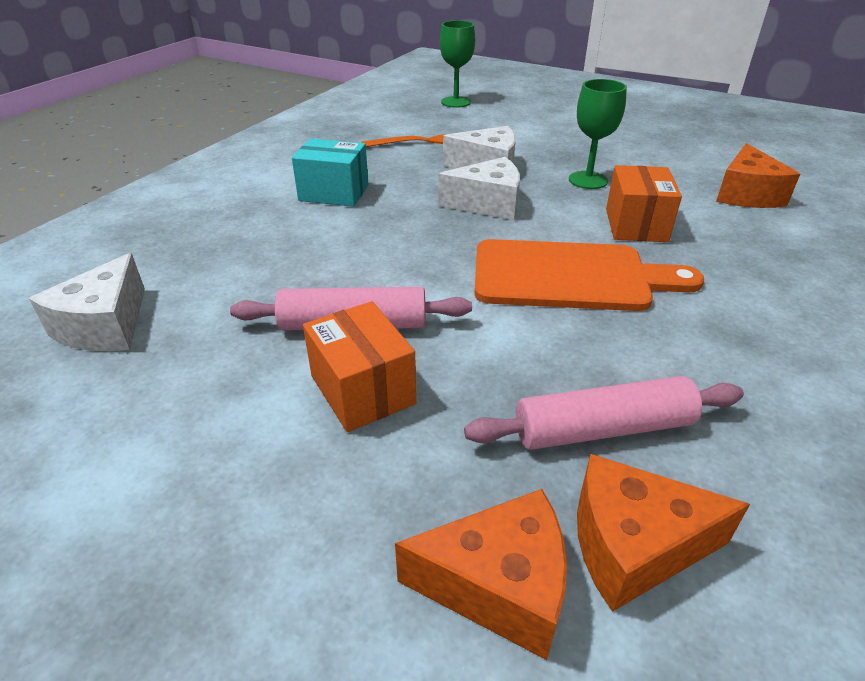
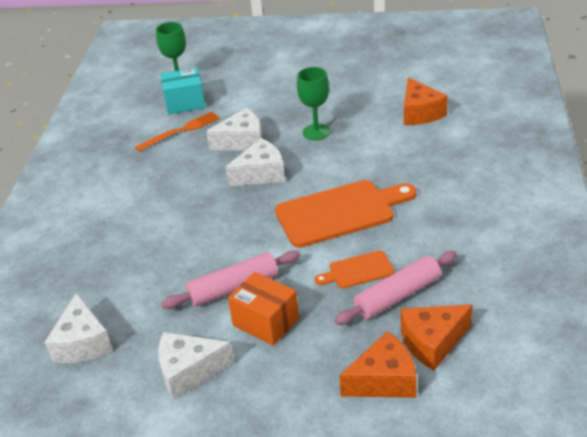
camera: 20 degrees left, 0 degrees up
turquoise box [292,138,369,207] -> turquoise box moved to [160,68,206,115]
orange box [606,165,682,242] -> none
none -> white cheese [158,332,234,399]
none -> orange cutting board [315,250,394,288]

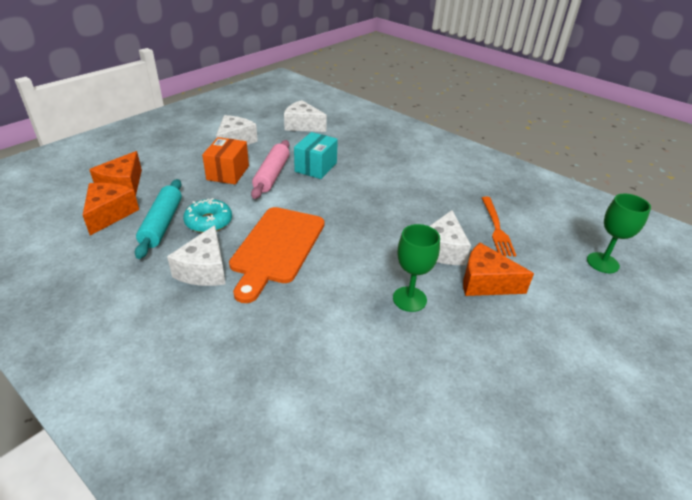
camera: 120 degrees right, 0 degrees up
turquoise box [160,68,206,115] -> turquoise box moved to [294,132,338,179]
white cheese [226,138,285,187] -> white cheese moved to [167,225,226,286]
orange box [228,272,299,346] -> orange box turned 60 degrees counterclockwise [202,137,249,184]
orange cutting board [315,250,394,288] -> turquoise donut [183,198,232,233]
pink rolling pin [335,251,457,325] -> turquoise rolling pin [135,179,182,259]
orange cheese [404,77,448,125] -> orange cheese moved to [463,243,534,296]

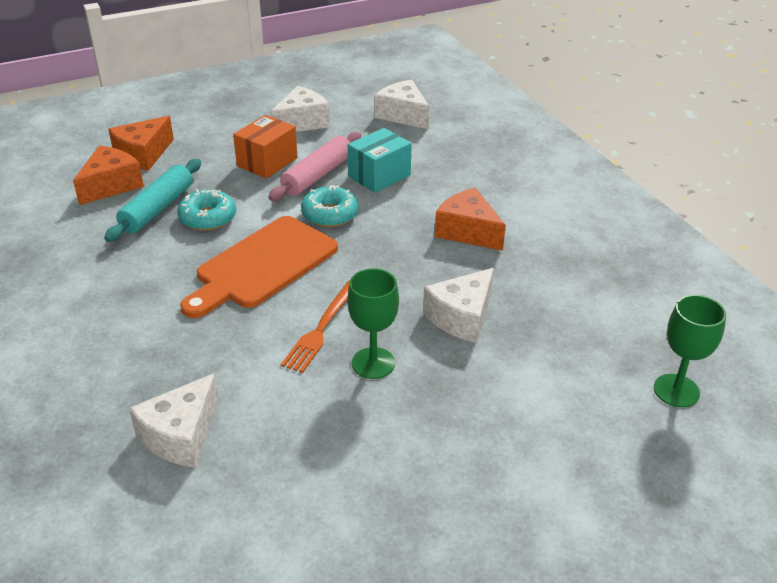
camera: 25 degrees right, 0 degrees up
white cheese [167,225,226,286] -> white cheese moved to [129,373,219,468]
orange cheese [463,243,534,296] -> orange cheese moved to [435,188,506,251]
orange fork [482,197,516,257] -> orange fork moved to [281,280,350,373]
none -> turquoise donut [301,185,359,227]

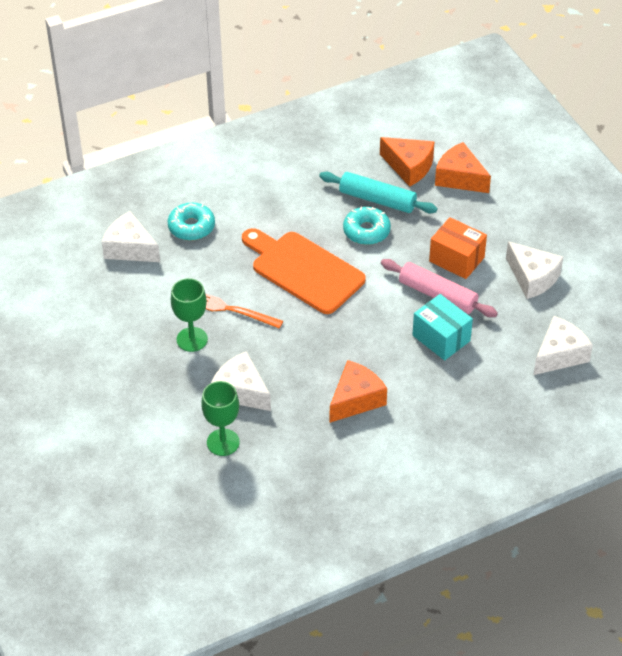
camera: 90 degrees right, 10 degrees up
turquoise donut [301,185,359,227] -> turquoise donut moved to [168,203,215,241]
green goblet [654,295,726,407] -> green goblet moved to [201,381,240,456]

